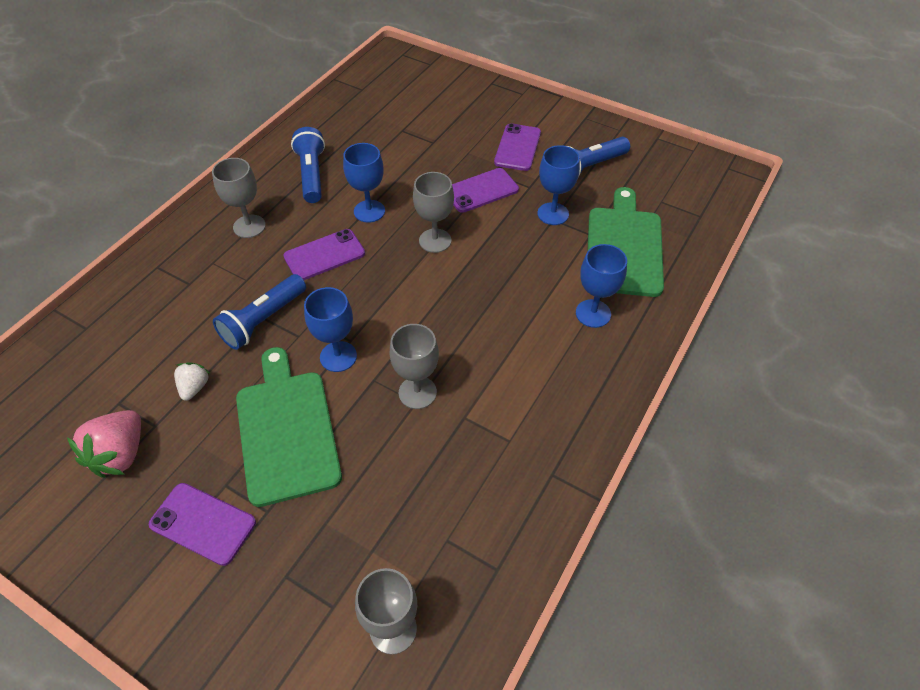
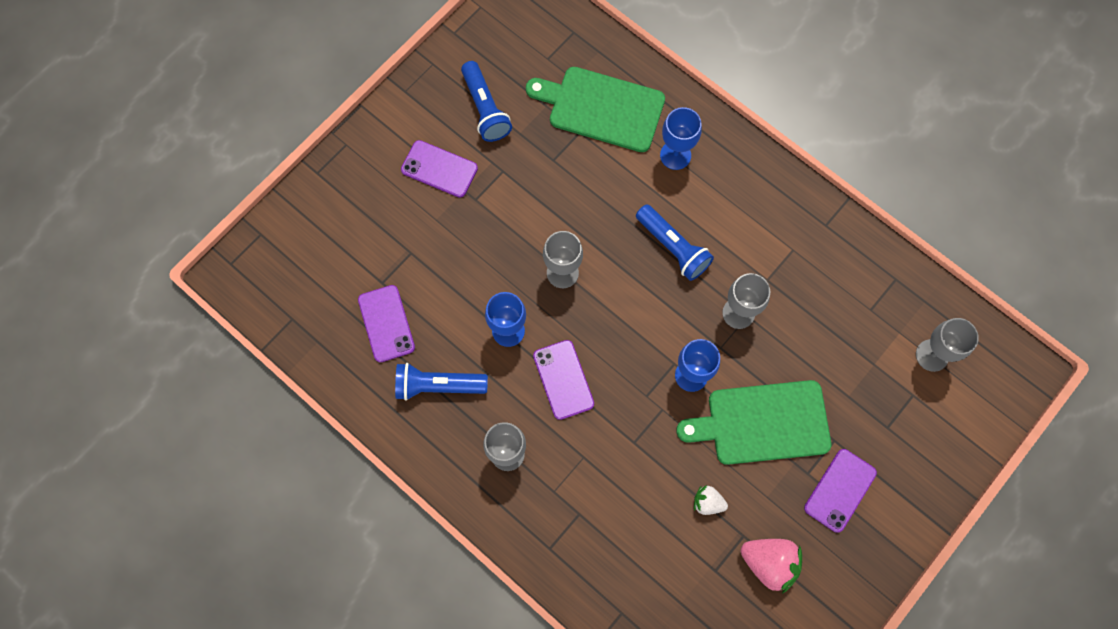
camera: 80 degrees left, 20 degrees up
blue flashlight [213,274,306,350] -> blue flashlight moved to [636,204,714,281]
purple phone [452,168,519,213] -> purple phone moved to [358,285,415,362]
blue goblet [537,145,580,225] -> none

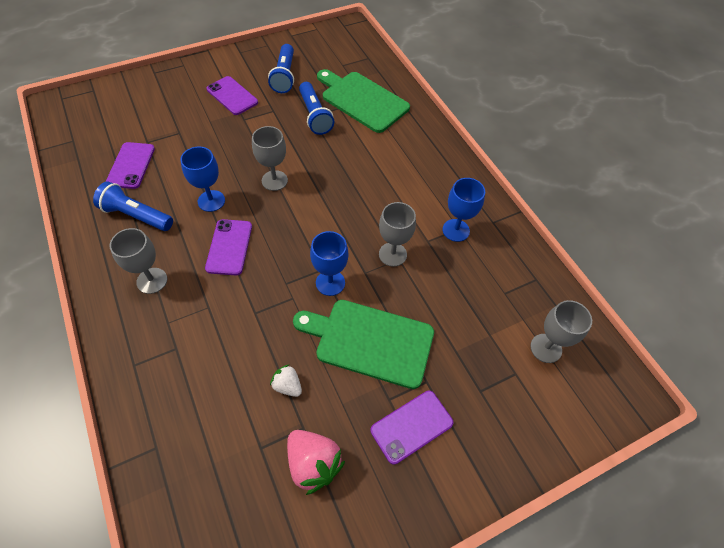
camera: 20 degrees right, 15 degrees down
blue flashlight [636,204,714,281] -> blue flashlight moved to [299,82,334,135]
blue goblet [660,107,702,170] -> blue goblet moved to [443,178,485,242]

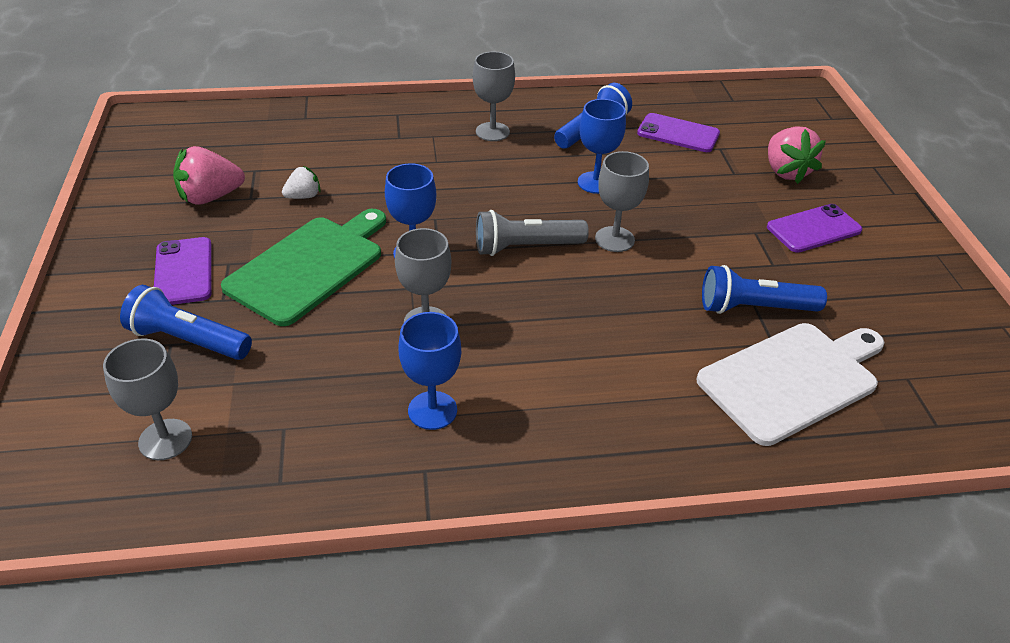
camera: 110 degrees right, 15 degrees down
purple phone [205,219,252,275] -> none
blue flashlight [268,44,294,93] -> blue flashlight moved to [120,285,252,360]
green cutting board [317,69,410,133] -> white cutting board [696,323,884,446]
none -> grey flashlight [476,210,589,256]
none -> pink strawberry [768,126,826,184]

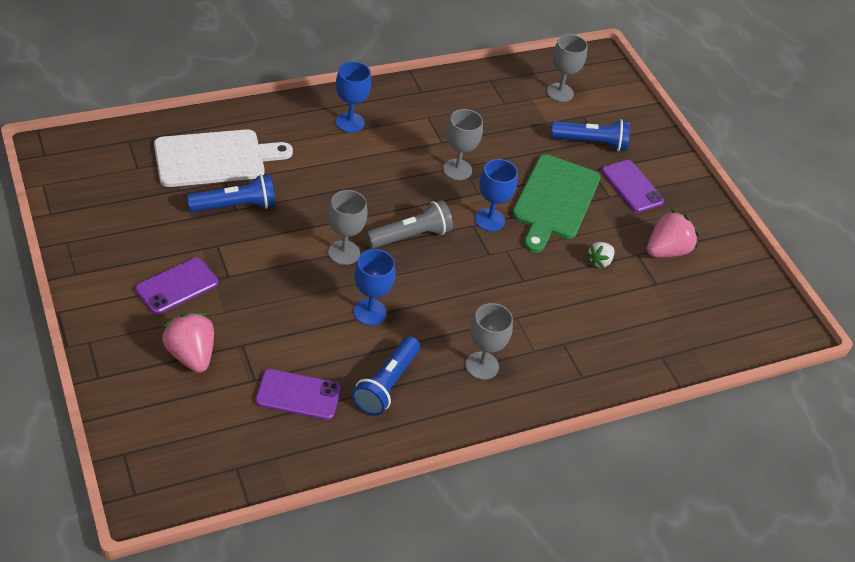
camera: 160 degrees right, 5 degrees up
blue goblet [399,312,461,430] -> blue goblet moved to [336,62,371,133]
white cutting board [696,323,884,446] -> white cutting board turned 150 degrees counterclockwise [154,129,293,187]

